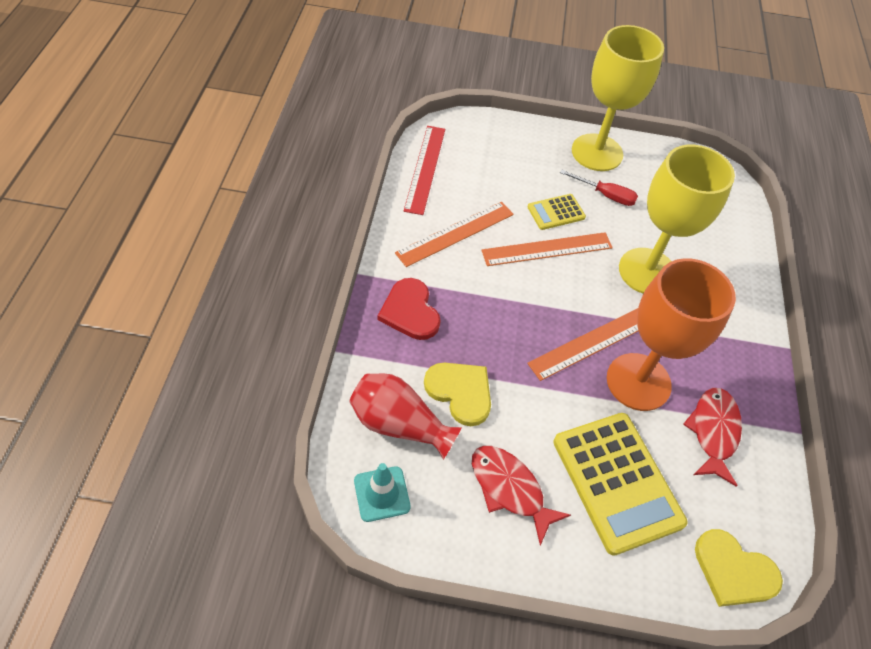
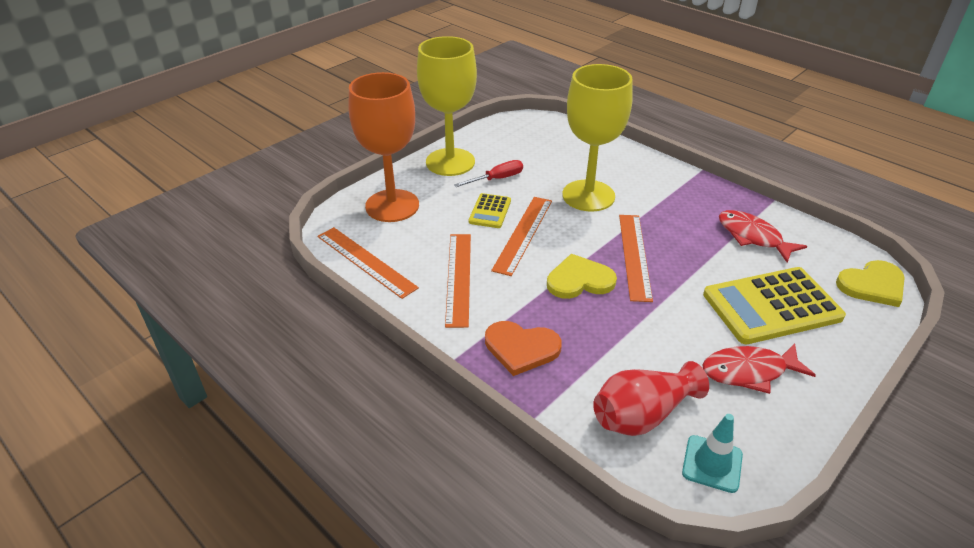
camera: 50 degrees left, 15 degrees down
red heart [378,278,441,340] -> orange heart [485,321,562,376]
red ruler [404,126,445,215] -> orange ruler [318,227,419,299]
yellow heart [424,363,491,426] -> yellow heart moved to [547,254,617,299]
yellow calculator [553,413,688,556] -> yellow calculator turned 150 degrees clockwise [703,267,846,344]
orange goblet [607,258,736,411] -> orange goblet moved to [349,72,419,222]

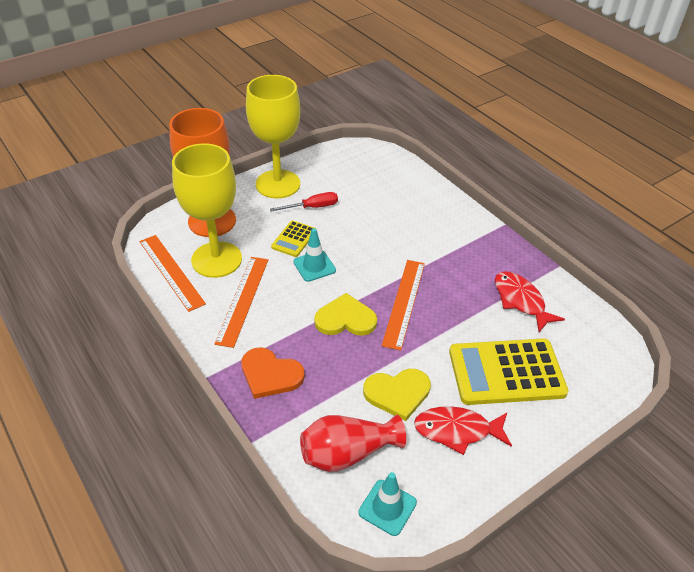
camera: 10 degrees right, 5 degrees up
orange ruler [491,197,552,276] -> turquoise traffic cone [293,228,336,282]
yellow goblet [562,64,633,212] -> yellow goblet moved to [172,143,242,278]
yellow heart [836,260,905,307] -> yellow heart moved to [363,369,431,421]

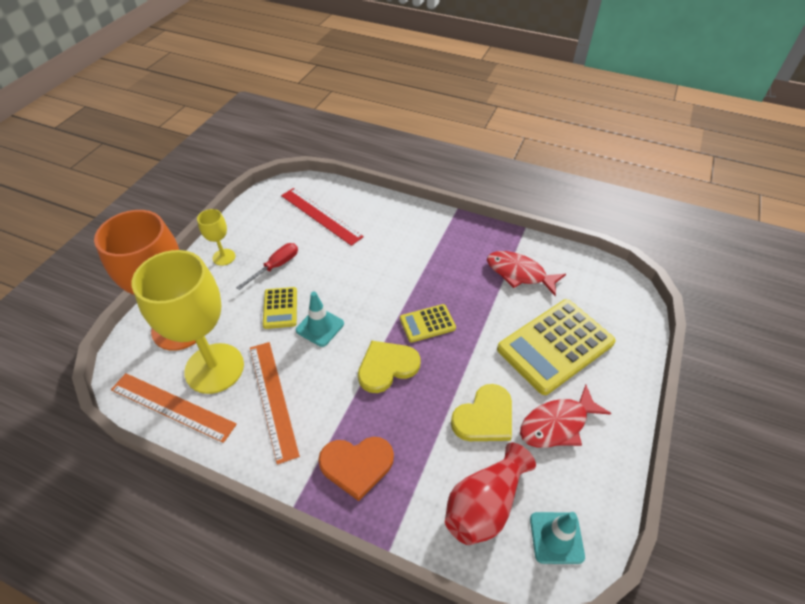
camera: 30 degrees left, 5 degrees up
yellow goblet [246,75,300,198] -> yellow goblet [197,209,235,266], size x0.45
orange ruler [382,260,425,351] -> yellow calculator [400,304,456,343]
none -> red ruler [281,188,364,246]

